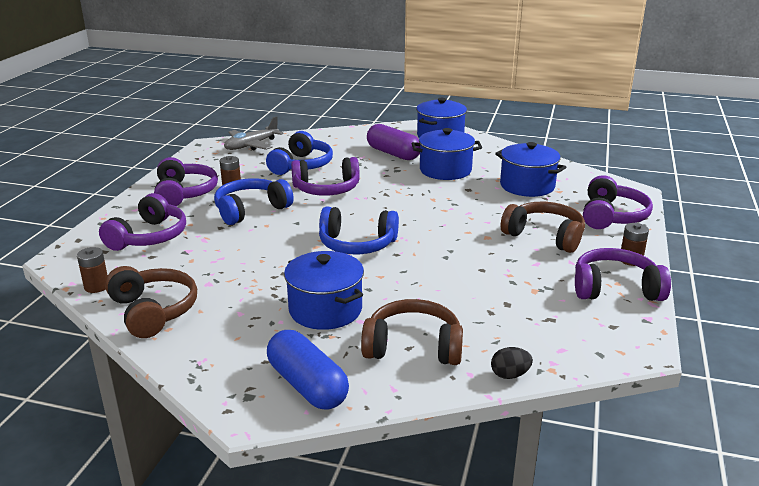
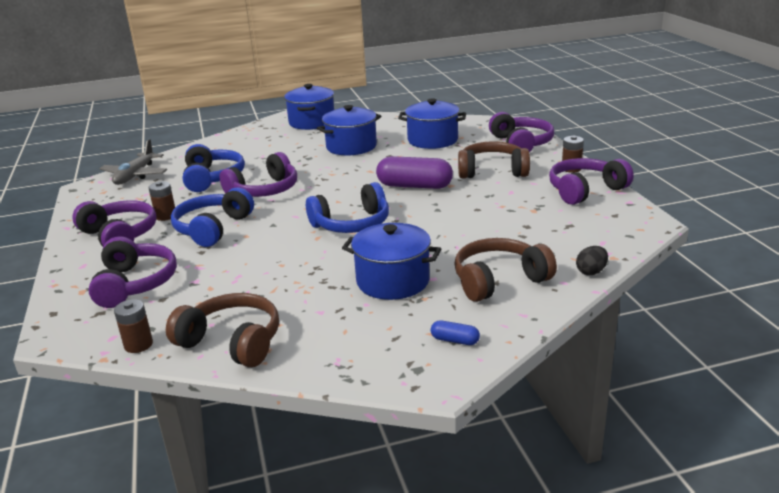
camera: 30 degrees left, 0 degrees up
blue capsule [267,330,349,409] -> blue capsule [431,320,480,345], size x0.45
purple capsule [367,124,420,160] -> purple capsule moved to [376,156,453,189]

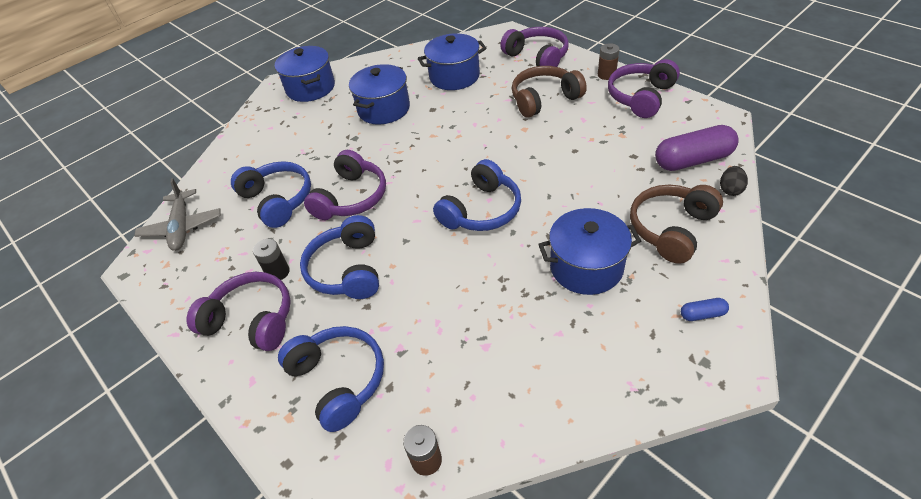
camera: 25 degrees left, 20 degrees up
purple headphones [88,237,177,308] -> blue headphones [278,326,384,432]
brown battery [149,181,175,221] -> black battery [253,239,289,280]
brown headphones [166,293,279,367] -> none
purple capsule [376,156,453,189] -> purple capsule moved to [655,125,739,171]

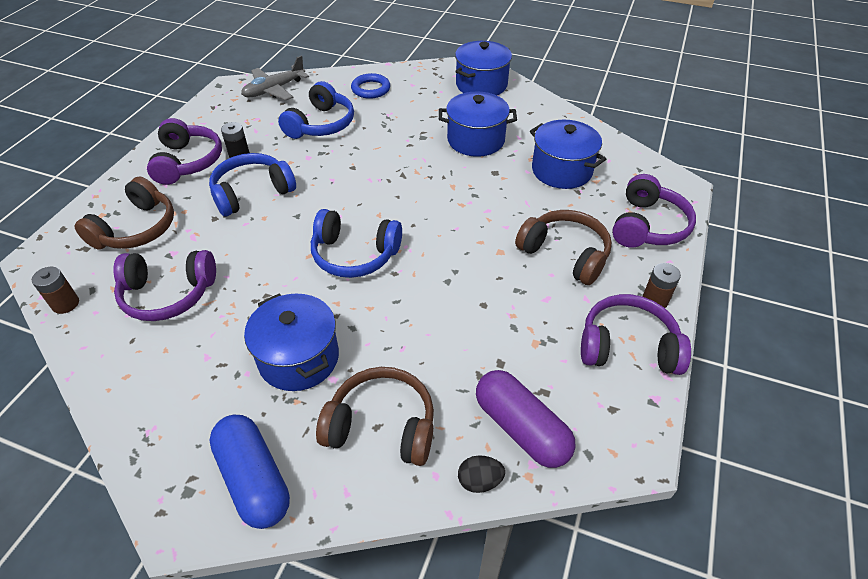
camera: 60 degrees right, 0 degrees up
blue headphones [278,326,384,432] -> brown headphones [74,177,174,250]
purple headphones [304,150,386,220] -> purple headphones moved to [113,250,216,321]
blue capsule [681,298,729,321] -> blue capsule [209,415,290,529], size x2.22
none -> blue ring [351,73,390,99]

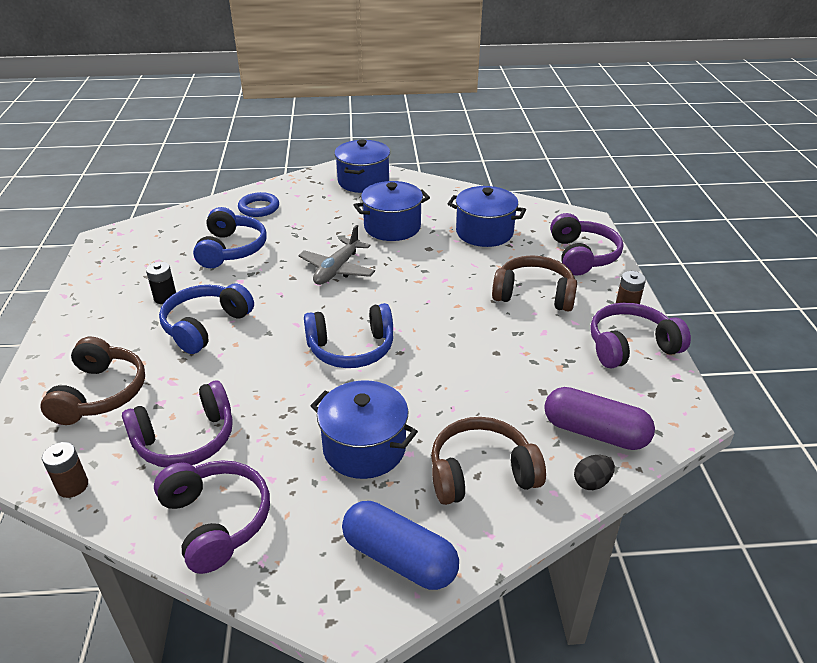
camera: 25 degrees left, 10 degrees down
purple headphones [147,118,222,185] -> purple headphones moved to [154,460,270,574]
grey plane [241,55,309,101] -> grey plane moved to [298,225,375,285]

